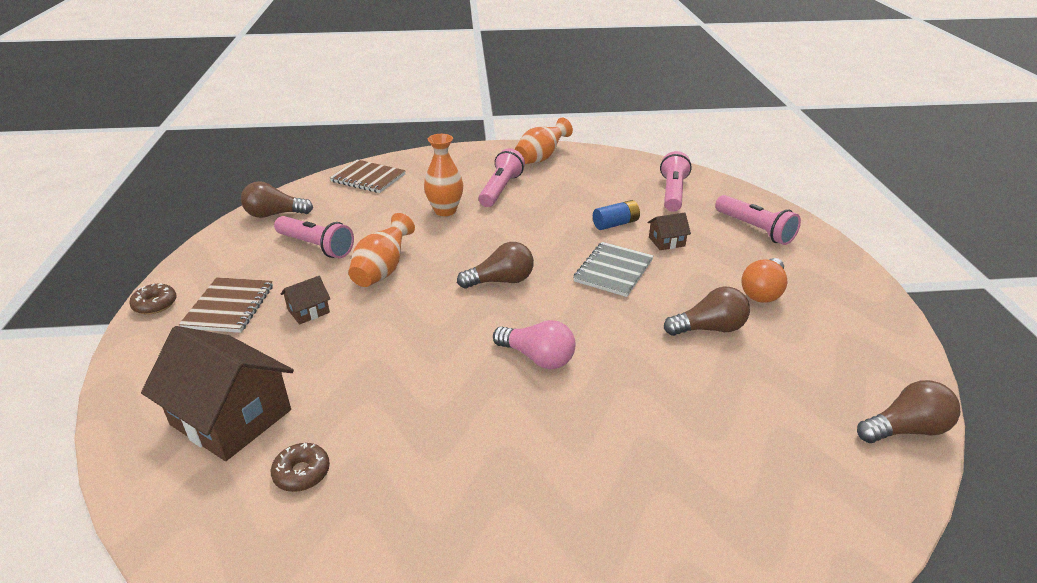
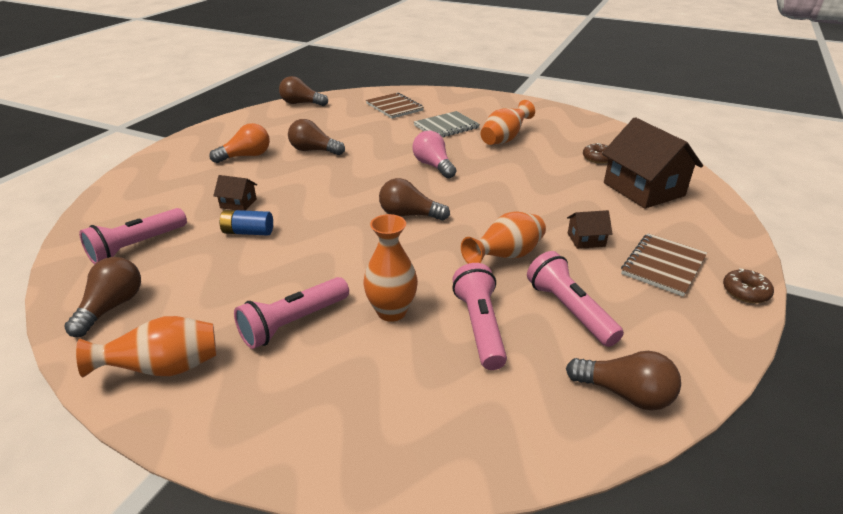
camera: 150 degrees left, 0 degrees up
brown notebook [330,159,406,193] -> brown notebook moved to [366,92,424,119]
grey notebook [573,242,653,297] -> grey notebook moved to [414,111,480,138]
pink flashlight [715,195,801,245] -> pink flashlight moved to [452,263,507,370]
none -> brown light bulb [64,257,141,337]
none -> orange vase [481,100,535,145]

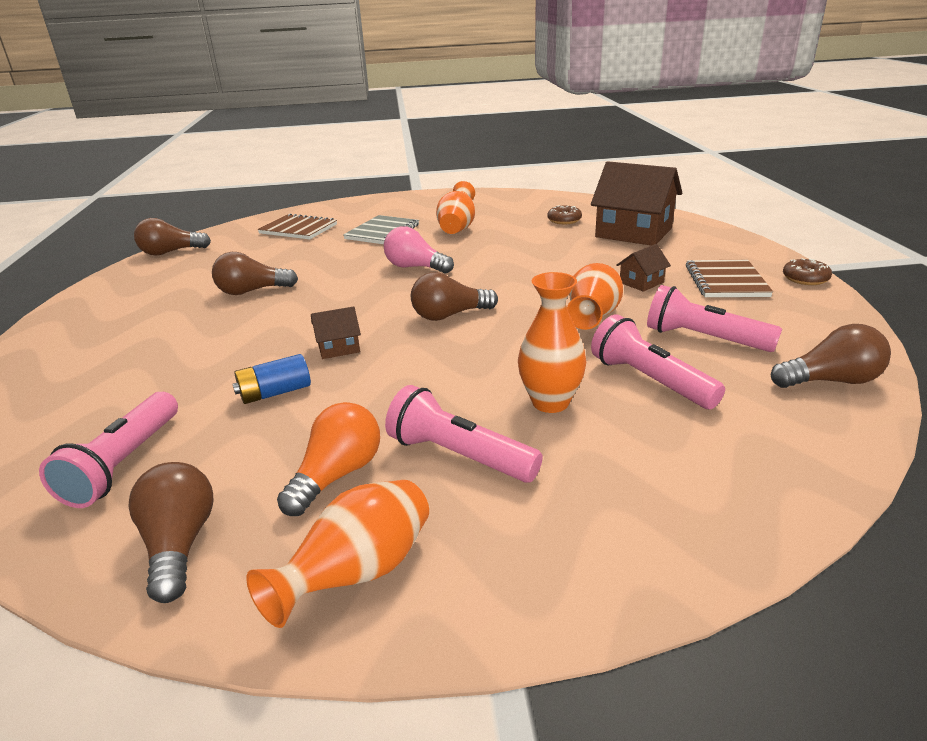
camera: 30 degrees left, 5 degrees down
orange light bulb [209,123,270,163] -> orange light bulb moved to [277,402,380,516]
brown house [213,175,257,211] -> brown house moved to [311,306,361,359]
pink flashlight [234,277,349,349] -> pink flashlight turned 105 degrees clockwise [385,385,543,483]

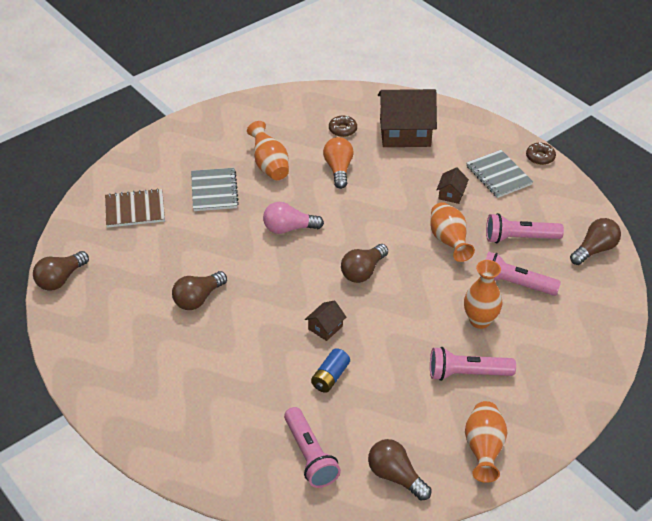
camera: 35 degrees left, 15 degrees up
orange light bulb [277,402,380,516] -> orange light bulb moved to [323,137,354,189]
brown notebook [686,260,773,297] -> grey notebook [466,150,533,198]

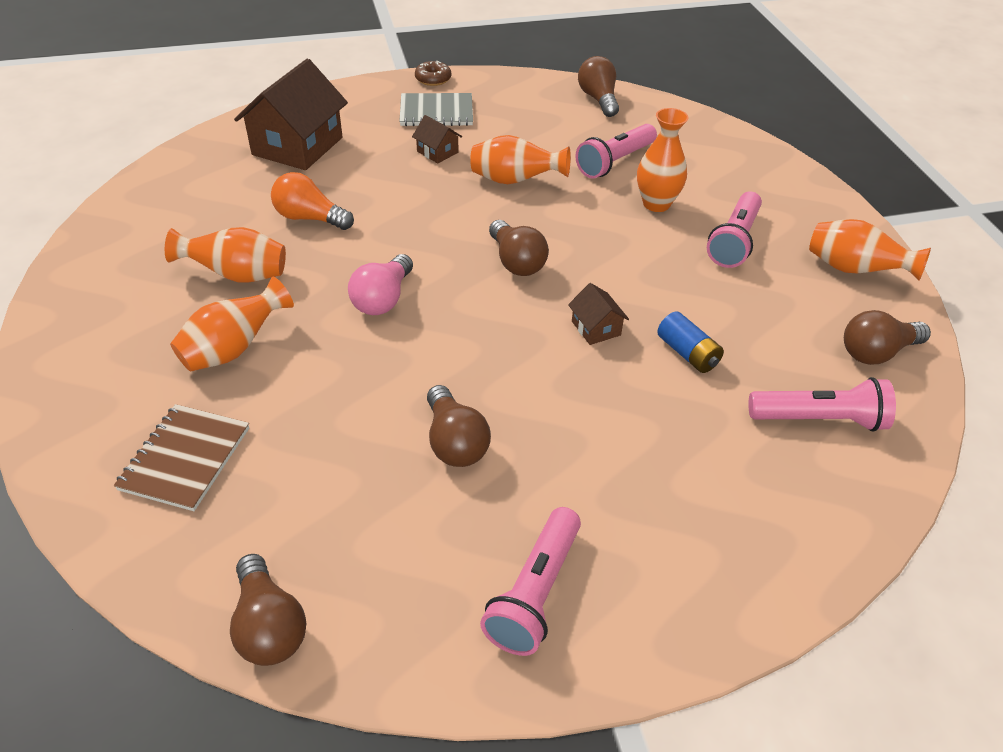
camera: 65 degrees left, 0 degrees up
grey notebook [191,168,239,211] -> orange vase [170,277,294,371]
brown donut [329,115,357,137] -> none
pink flashlight [486,213,564,243] -> pink flashlight moved to [480,507,581,656]

